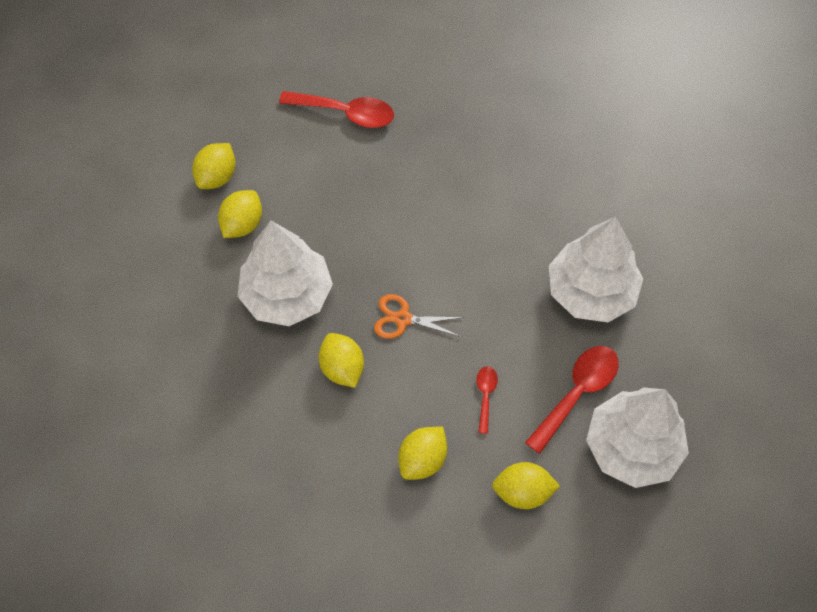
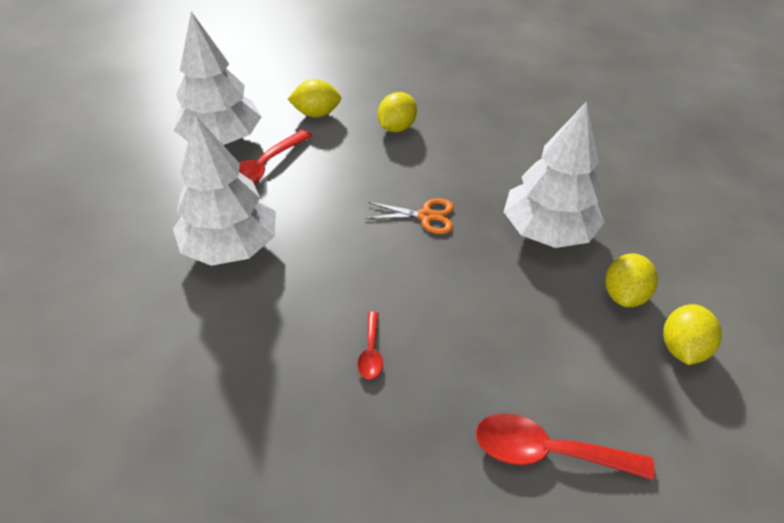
camera: 175 degrees right, 15 degrees down
yellow lemon [318,333,364,388] -> none
red spoon [476,366,498,434] -> red spoon moved to [357,312,383,379]

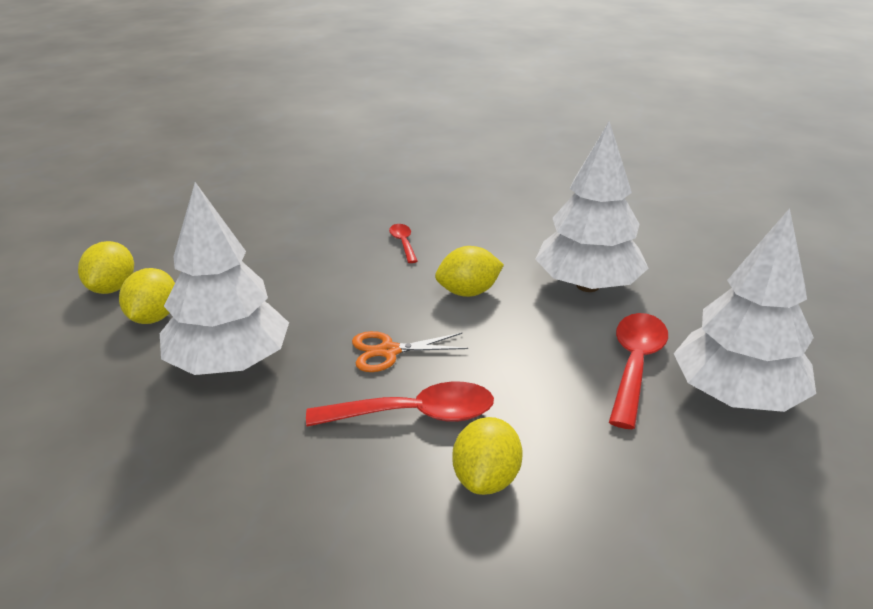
camera: 165 degrees right, 15 degrees down
yellow lemon [288,79,341,117] -> yellow lemon moved to [435,246,504,297]
red spoon [476,413,655,480] -> red spoon moved to [306,382,494,427]

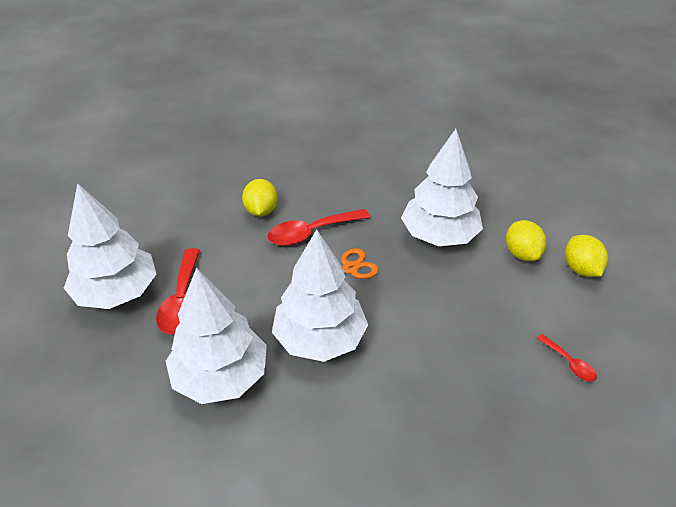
camera: 160 degrees right, 10 degrees up
red spoon [389,224,418,263] -> red spoon moved to [537,334,597,381]
yellow lemon [435,246,504,297] -> white tree [272,230,368,362]

